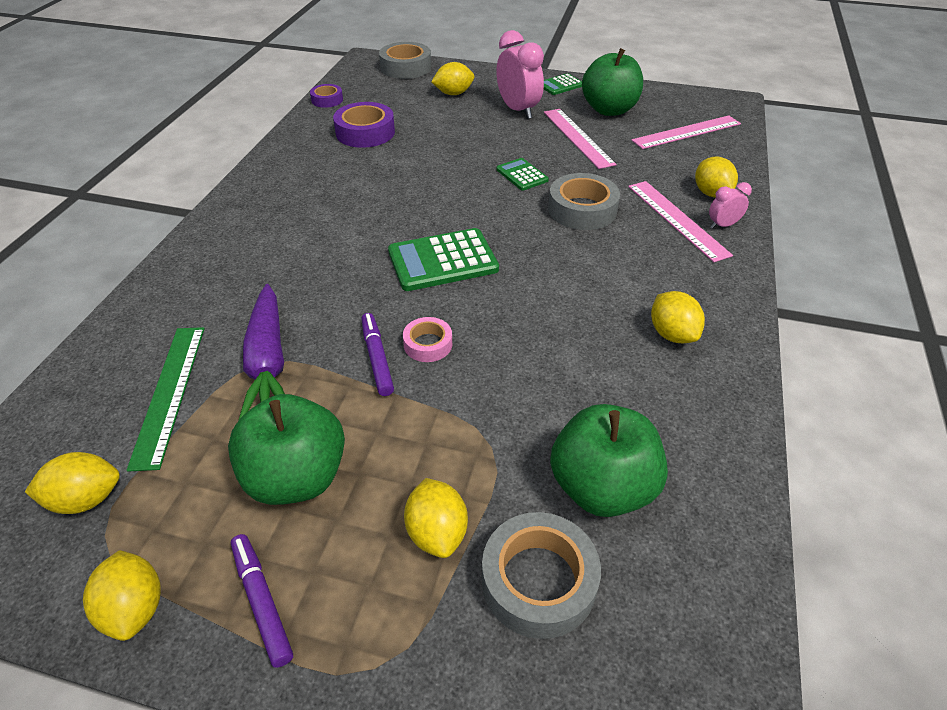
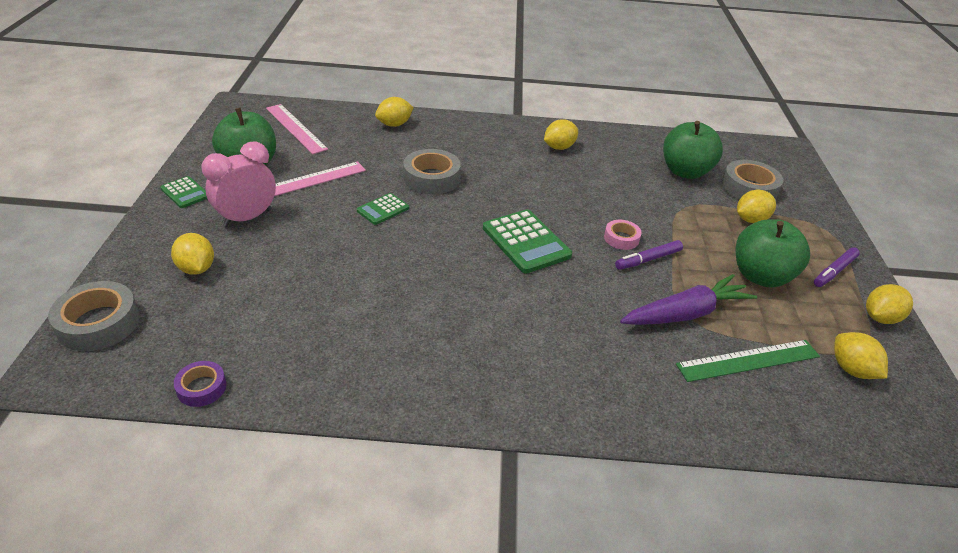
camera: 105 degrees left, 5 degrees down
purple tape [333,102,395,148] -> none
pink ruler [628,181,733,262] -> none
pink clock [709,182,752,229] -> none

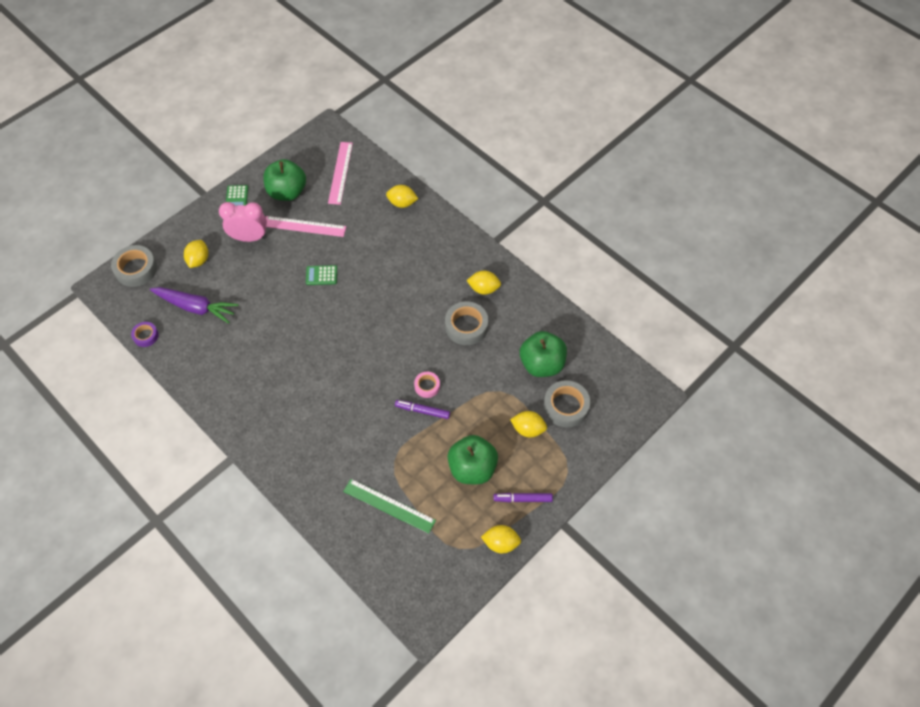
camera: 45 degrees right, 20 degrees up
grey tape [403,149,461,195] -> grey tape moved to [445,301,488,345]
green calculator [483,209,572,274] -> none
purple carrot [620,274,758,325] -> purple carrot moved to [150,287,238,324]
yellow lemon [834,332,888,379] -> none

